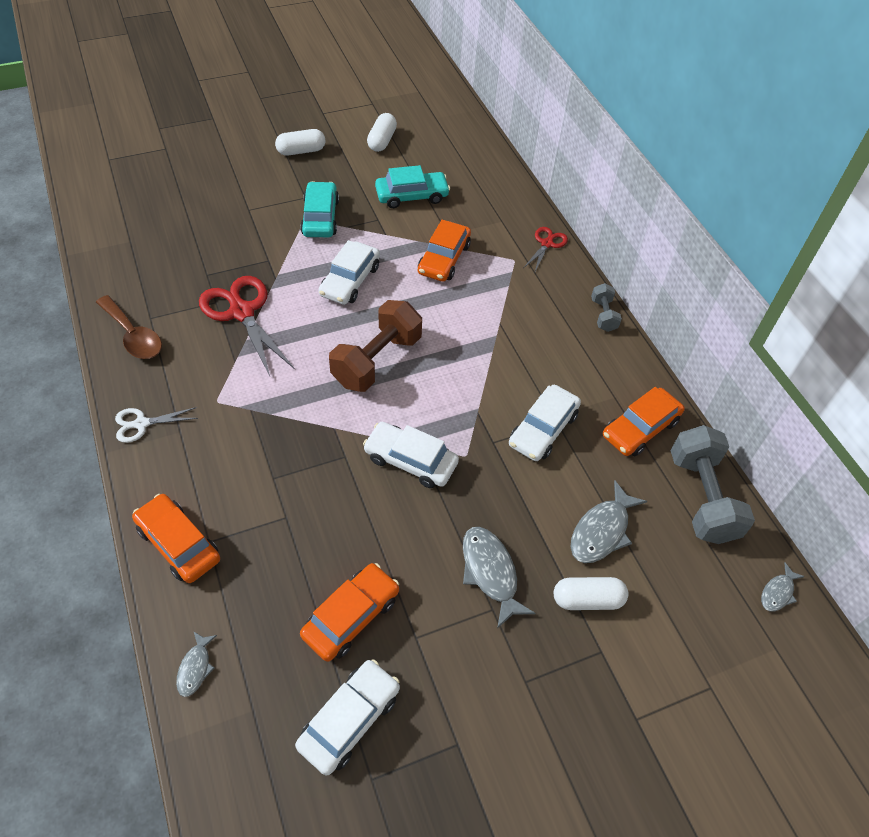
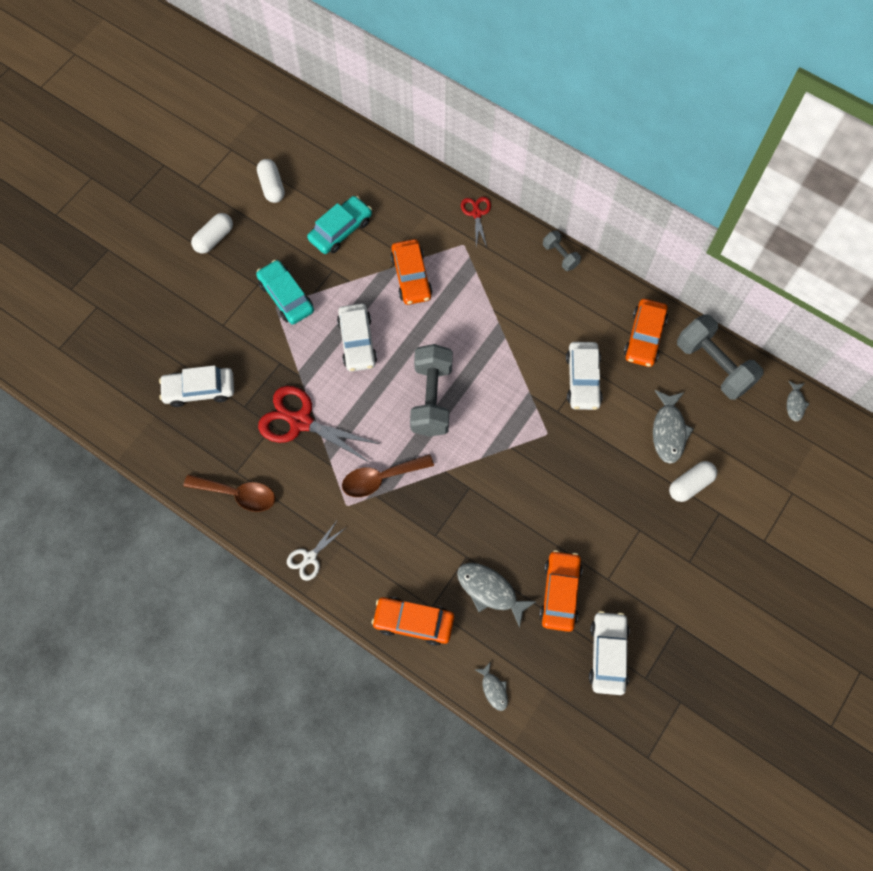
camera: 30 degrees left, 15 degrees up
brown dumbbell [329,300,422,392] -> grey dumbbell [410,344,453,437]
white car [363,422,459,488] -> white car moved to [159,365,234,407]
grey fish [463,527,535,628] -> grey fish moved to [457,563,537,628]
none -> brown spoon [342,454,434,497]

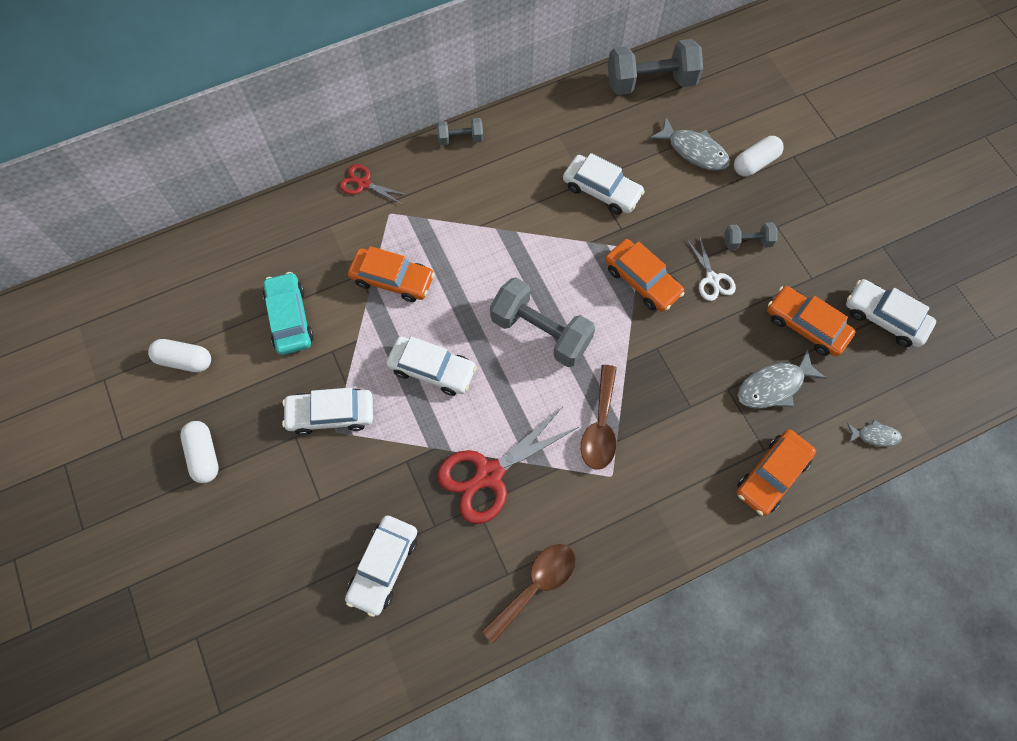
camera: 60 degrees left, 0 degrees up
turquoise car [256,260,314,325] -> white car [282,388,373,435]
white scissors [287,521,345,581] -> white scissors moved to [687,236,736,301]
orange car [624,299,668,367] -> orange car moved to [605,239,685,312]
white capsule [669,461,717,502] -> white capsule turned 60 degrees clockwise [734,136,784,177]
grey fish [787,381,810,421] -> none
none -> grey dumbbell [724,222,778,250]

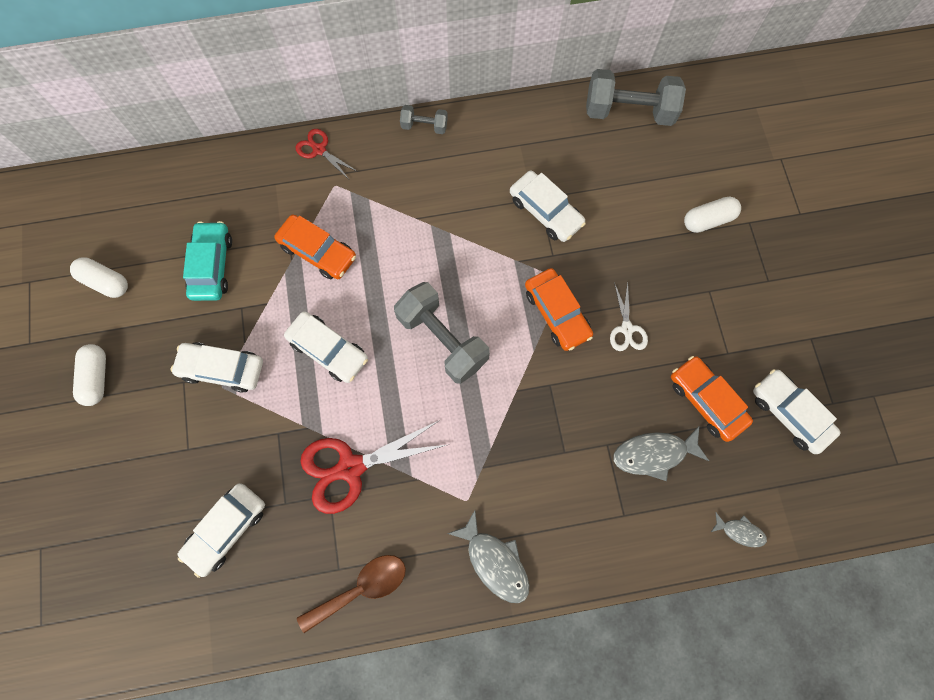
camera: 15 degrees right, 5 degrees up
brown spoon [581,365,617,470] -> none
grey fish [649,117,730,171] -> grey fish moved to [447,510,529,603]
grey dumbbell [724,222,778,250] -> none
orange car [736,430,816,516] -> none

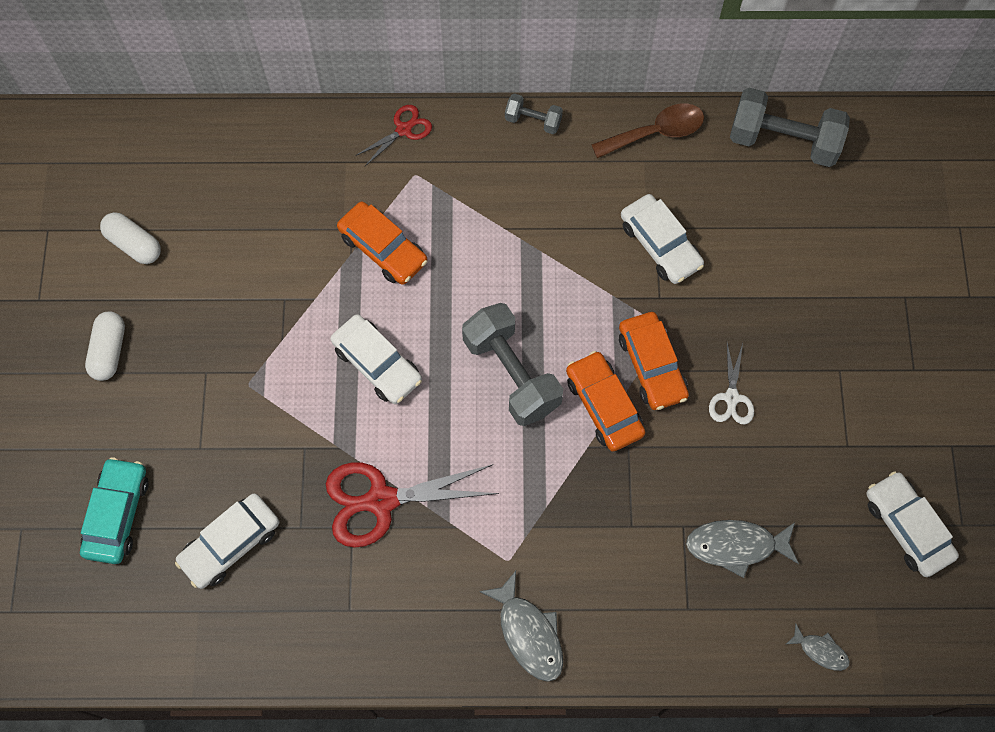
camera: 10 degrees right, 5 degrees down
white car [170,342,263,393] -> none
turquoise car [183,221,232,301] -> turquoise car moved to [80,457,149,564]
red scissors [296,129,357,179] -> red scissors turned 90 degrees clockwise [355,105,432,166]
brown spoon [297,555,406,633] -> brown spoon moved to [591,104,704,158]
orange car [671,356,753,442] -> orange car moved to [566,351,645,451]
white capsule [684,197,741,233] -> none

